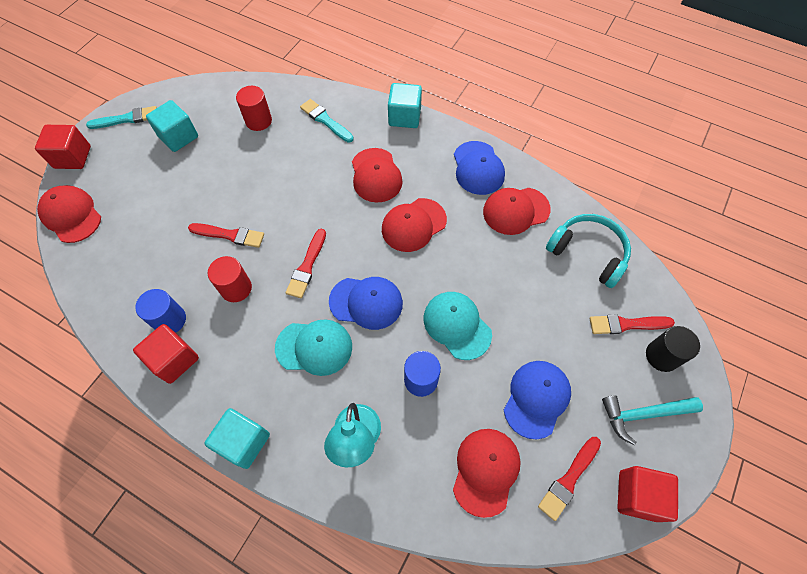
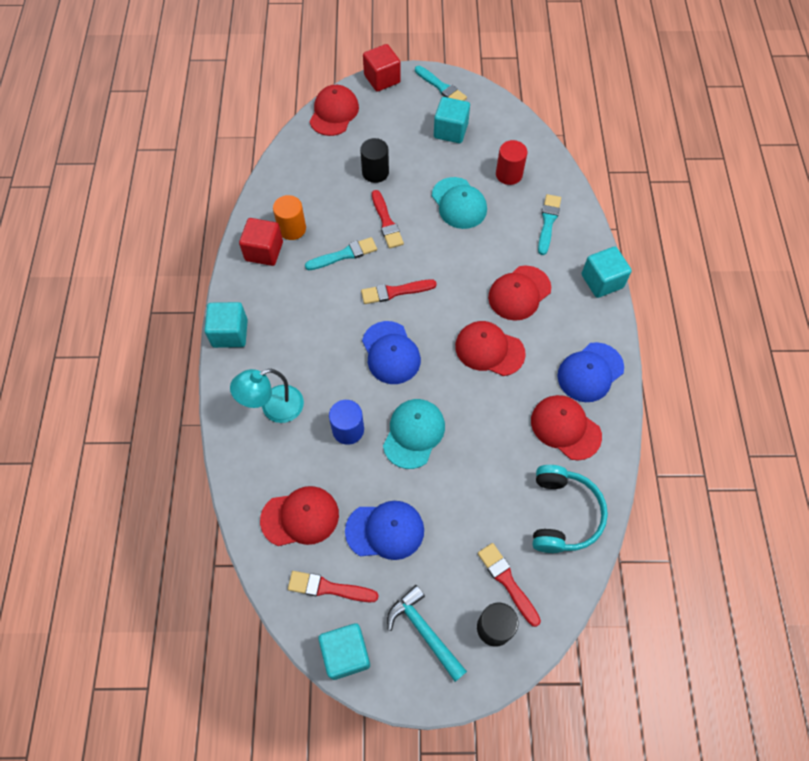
camera: 60 degrees right, 0 degrees up
blue cylinder [135,289,186,333] -> orange cylinder [273,195,306,240]
red cylinder [208,256,252,302] -> turquoise brush [305,237,377,270]
turquoise cap [275,319,352,376] -> turquoise cap moved to [432,177,487,229]
red cube [617,466,678,522] -> turquoise cube [318,623,370,680]
none -> black cylinder [360,138,389,183]

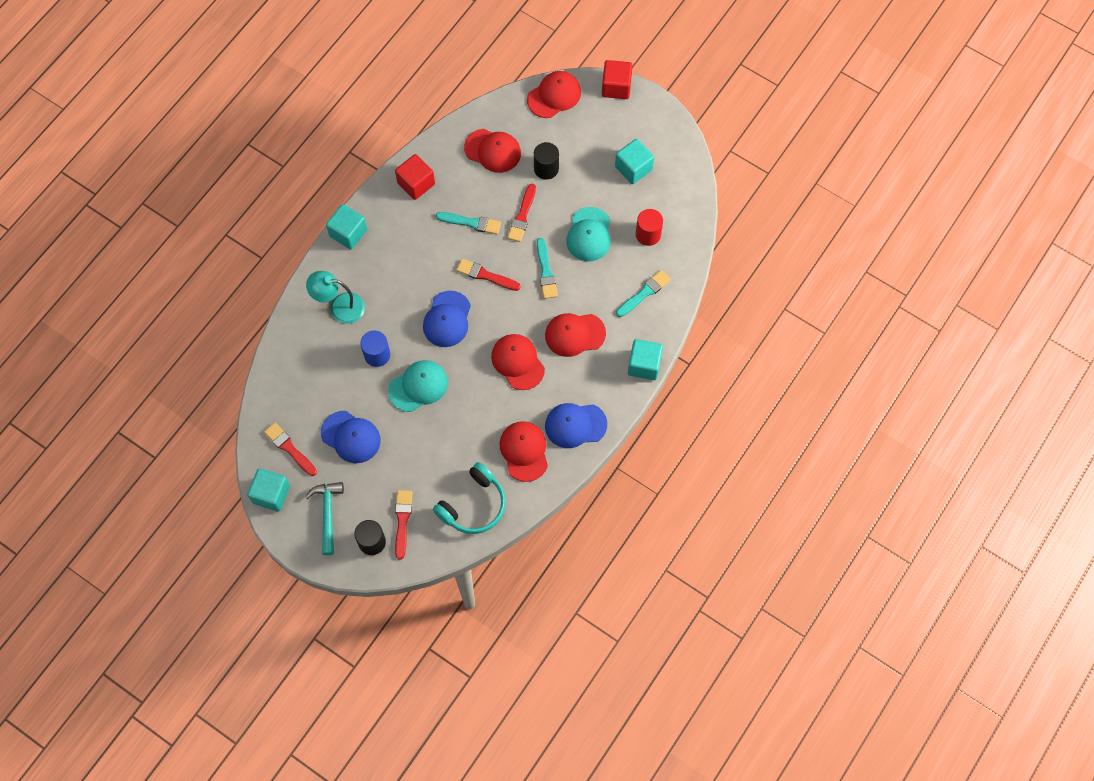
camera: 35 degrees right, 5 degrees up
red cap [260,486,339,546] -> red cap moved to [464,129,521,173]
orange cylinder [273,195,306,240] -> none
turquoise brush [415,66,467,101] -> turquoise brush moved to [537,238,558,299]

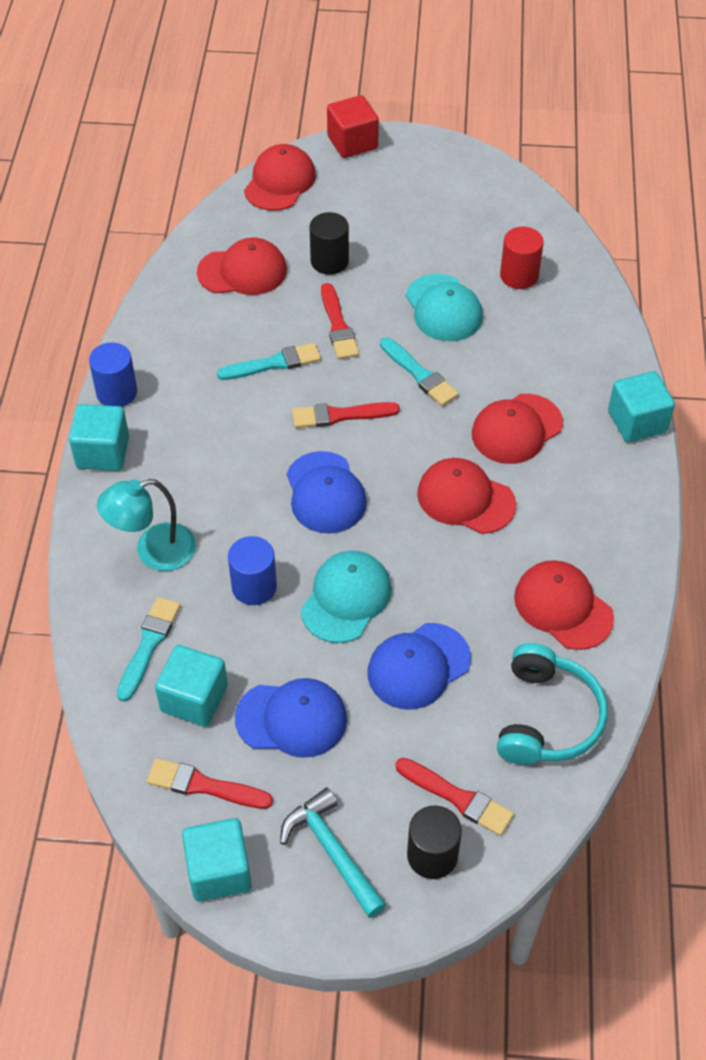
camera: 30 degrees left, 15 degrees down
red cube [395,154,435,200] -> none
red brush [395,490,413,560] -> red brush turned 150 degrees clockwise [396,758,514,836]
blue cap [545,403,607,448] -> blue cap moved to [367,623,471,710]
turquoise cube [615,139,654,184] -> turquoise cube moved to [155,645,228,727]
turquoise brush [616,270,671,317] -> turquoise brush moved to [117,597,181,702]
none -> blue cylinder [89,342,137,407]

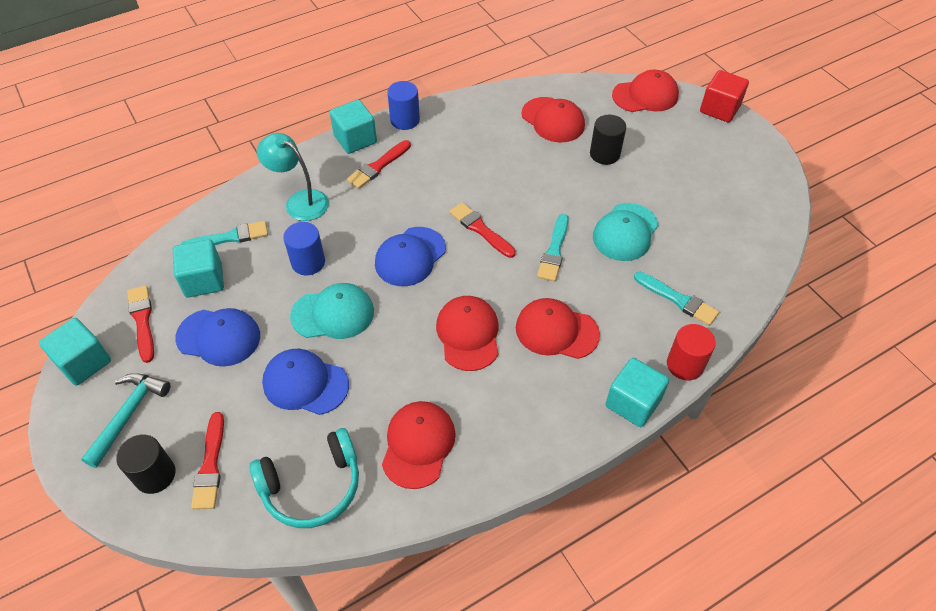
camera: 55 degrees right, 0 degrees up
turquoise brush [217,343,321,380] -> turquoise brush moved to [634,272,719,326]
blue cap [235,678,347,758] -> blue cap turned 45 degrees counterclockwise [175,308,260,366]
red brush [321,283,359,359] -> red brush moved to [347,140,411,189]
red cylinder [500,226,544,289] -> red cylinder moved to [667,324,716,381]

